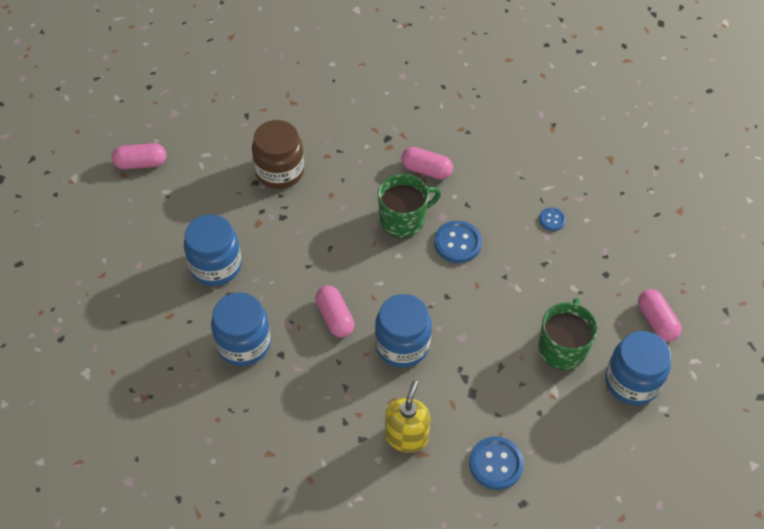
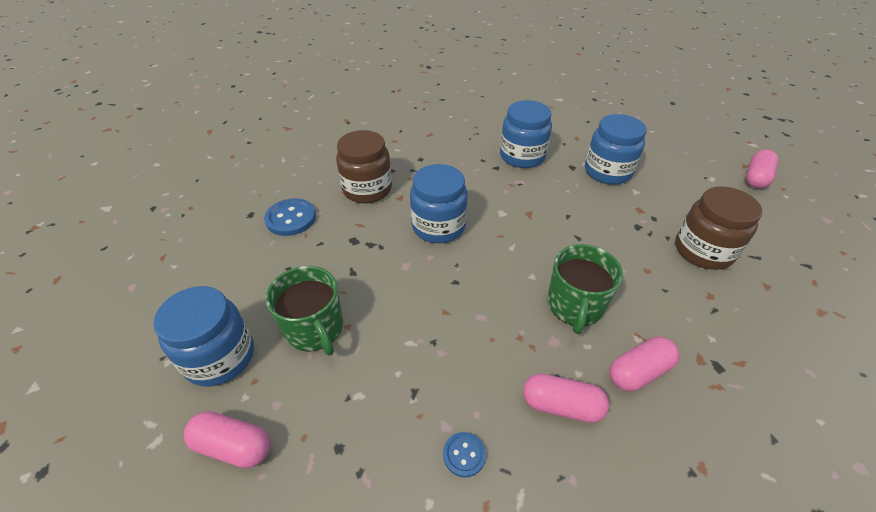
camera: 130 degrees right, 10 degrees down
pink capsule [315,286,354,338] -> pink capsule moved to [523,374,609,423]
yellow soap dispenser [385,380,431,453] -> brown jar [336,130,392,203]
blue button [434,221,482,263] -> none

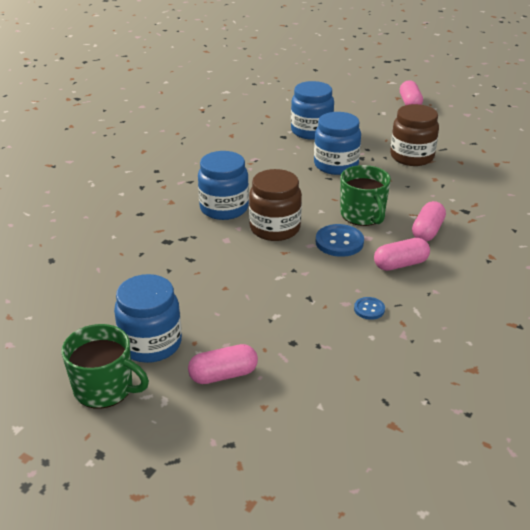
camera: 35 degrees left, 10 degrees down
blue button [264,198,316,236] -> blue button moved to [316,224,364,257]
green mug [266,266,343,356] -> green mug moved to [61,324,149,409]
brown jar [336,130,392,203] -> brown jar moved to [249,169,302,241]
blue jar [500,100,552,168] -> blue jar moved to [314,112,361,175]

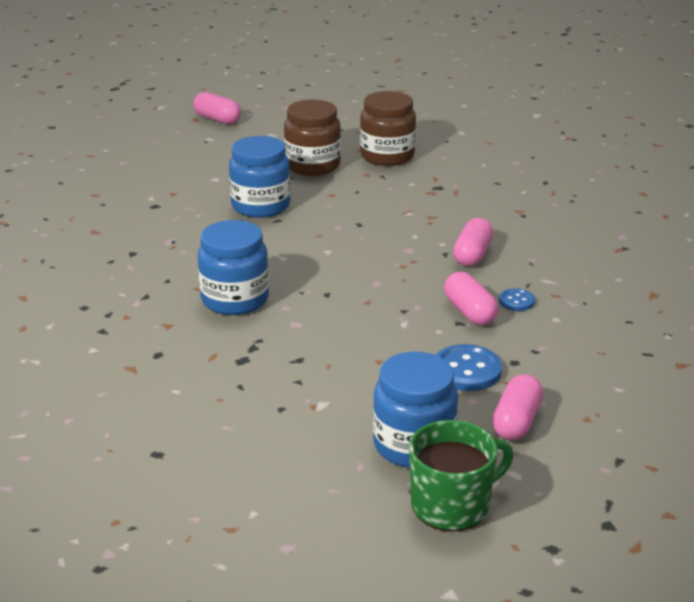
camera: 50 degrees left, 5 degrees down
brown jar [249,169,302,241] -> brown jar moved to [360,91,416,166]
blue jar [291,81,334,140] -> none
blue button [316,224,364,257] -> blue button moved to [436,344,502,391]
green mug [340,165,391,226] -> none
pink capsule [412,201,446,241] -> pink capsule moved to [444,272,498,325]

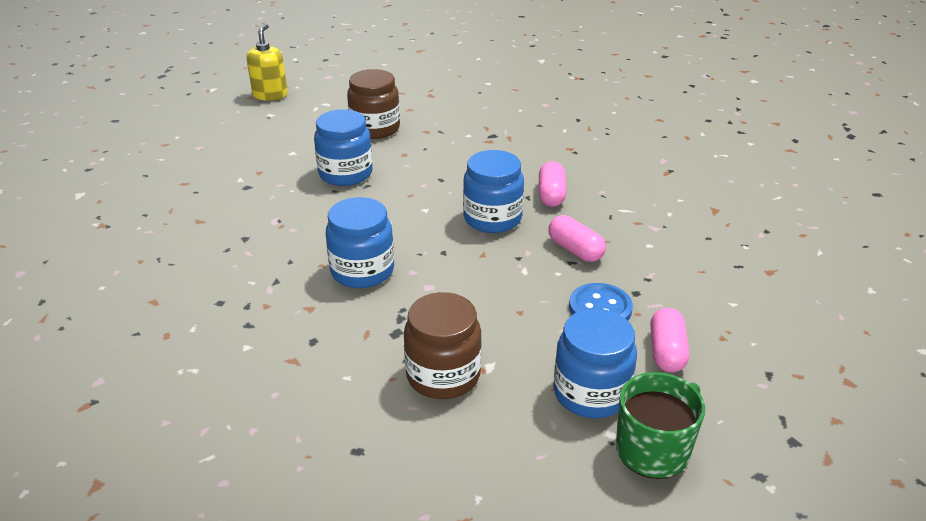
camera: 15 degrees left, 5 degrees up
pink capsule [193,92,241,124] -> yellow soap dispenser [246,24,288,101]
brown jar [360,91,416,166] -> brown jar moved to [404,292,482,399]
blue button [499,288,535,311] -> none
none -> blue jar [463,150,524,233]

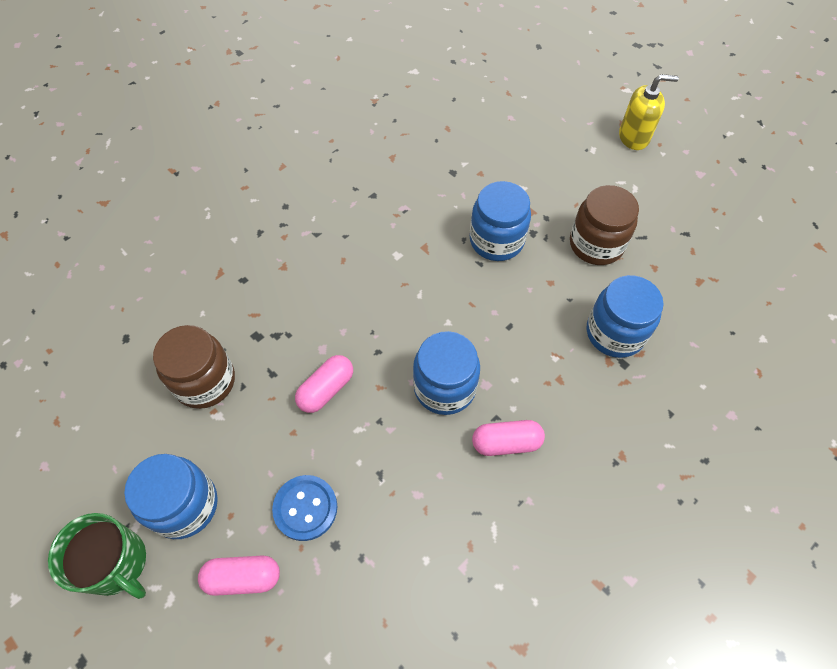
camera: 80 degrees right, 25 degrees up
blue jar [326,197,394,288] -> blue jar moved to [587,275,664,358]
pink capsule [549,215,606,262] -> pink capsule moved to [295,355,353,413]

